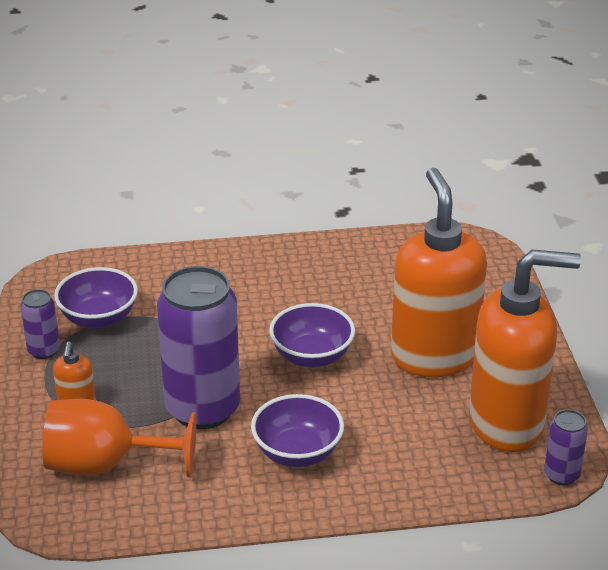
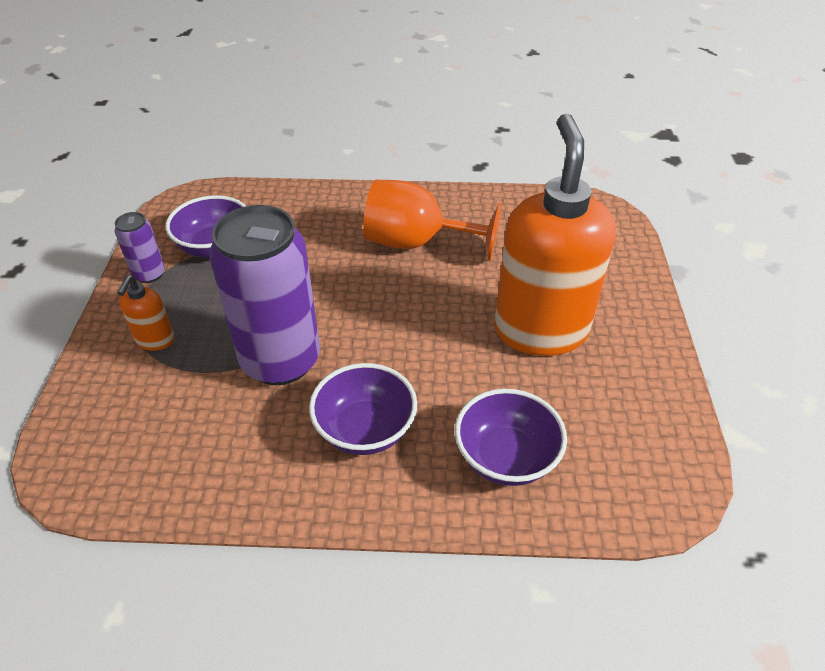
camera: 10 degrees right, 10 degrees up
orange goblet [42,399,197,477] -> orange goblet moved to [363,180,502,261]
purple bowl [269,303,355,367] -> purple bowl moved to [455,389,567,486]
orange soap dispenser [469,250,581,452] -> none
purple can [544,410,588,485] -> none

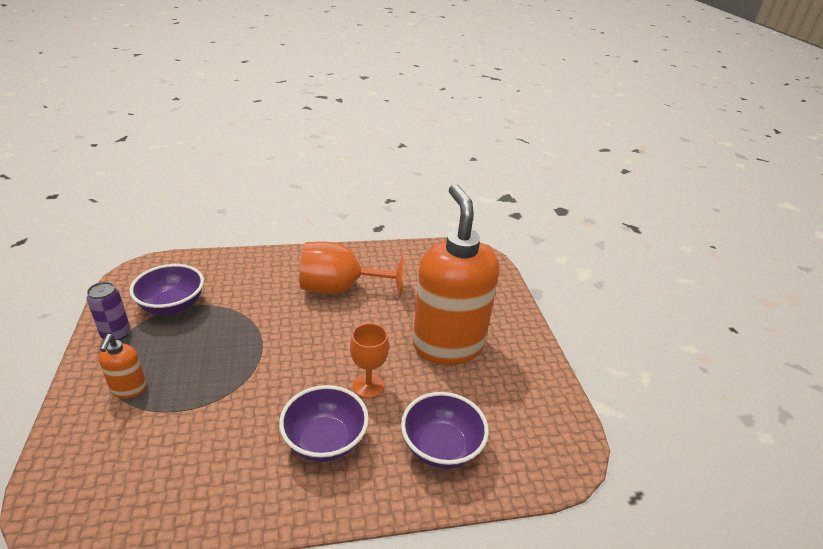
camera: 15 degrees left, 10 degrees down
purple can [209,205,320,385] -> none
none -> orange goblet [350,323,389,398]

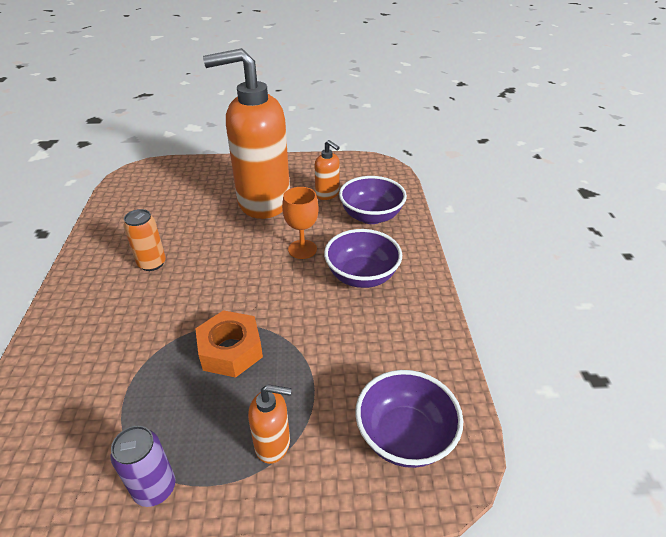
camera: 80 degrees left, 5 degrees up
purple bowl [129,264,204,315] -> purple bowl moved to [355,370,463,468]
orange goblet [300,241,405,297] -> orange can [123,209,166,271]
none -> orange nut [195,310,263,378]
none -> orange soap dispenser [315,140,340,200]

